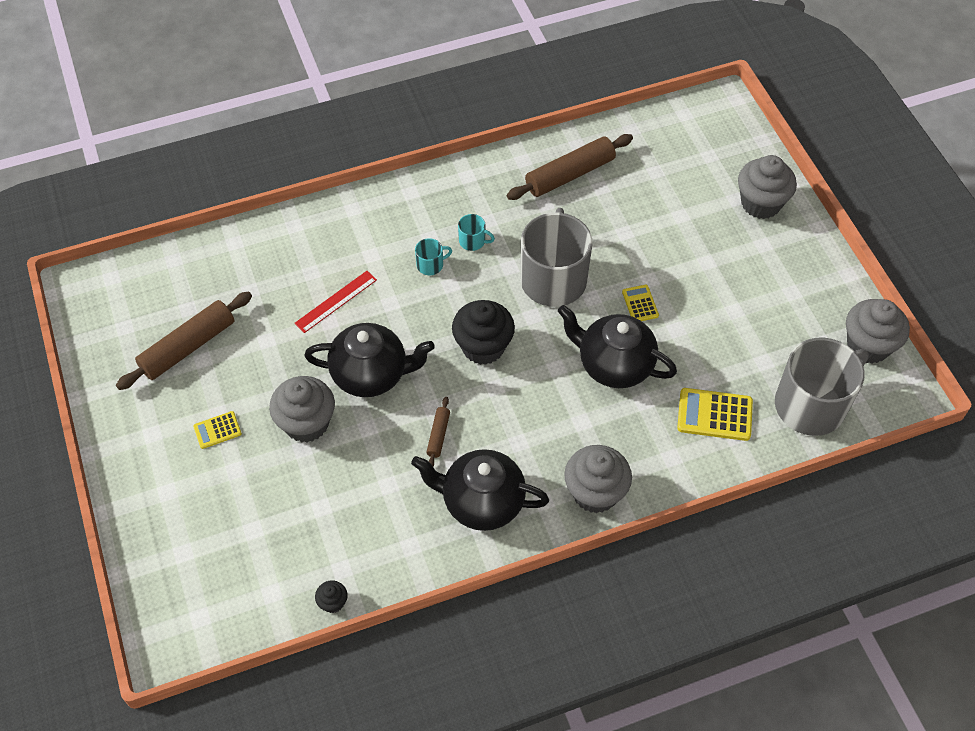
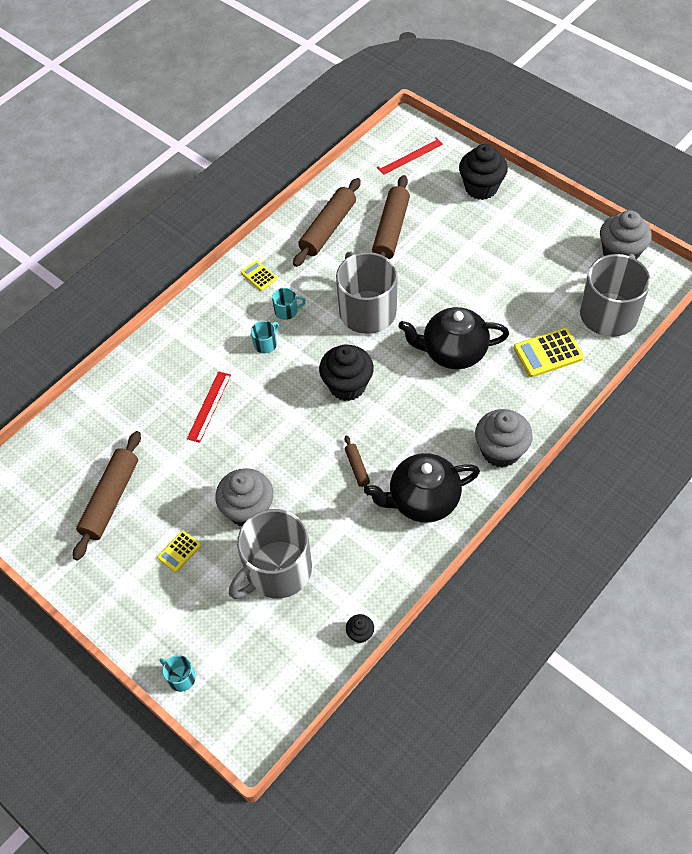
camera: 25 degrees left, 0 degrees up
black teapot [304,323,435,397] -> none
yellow calculator [622,285,659,321] -> yellow calculator moved to [241,260,277,291]
grey cupcake [738,155,797,219] -> black cupcake [459,144,508,200]
none -> turquoise mug [159,655,196,692]
none -> grey mug [229,509,312,599]
none -> brown rolling pin [372,175,410,259]
none -> red ruler [377,137,443,175]

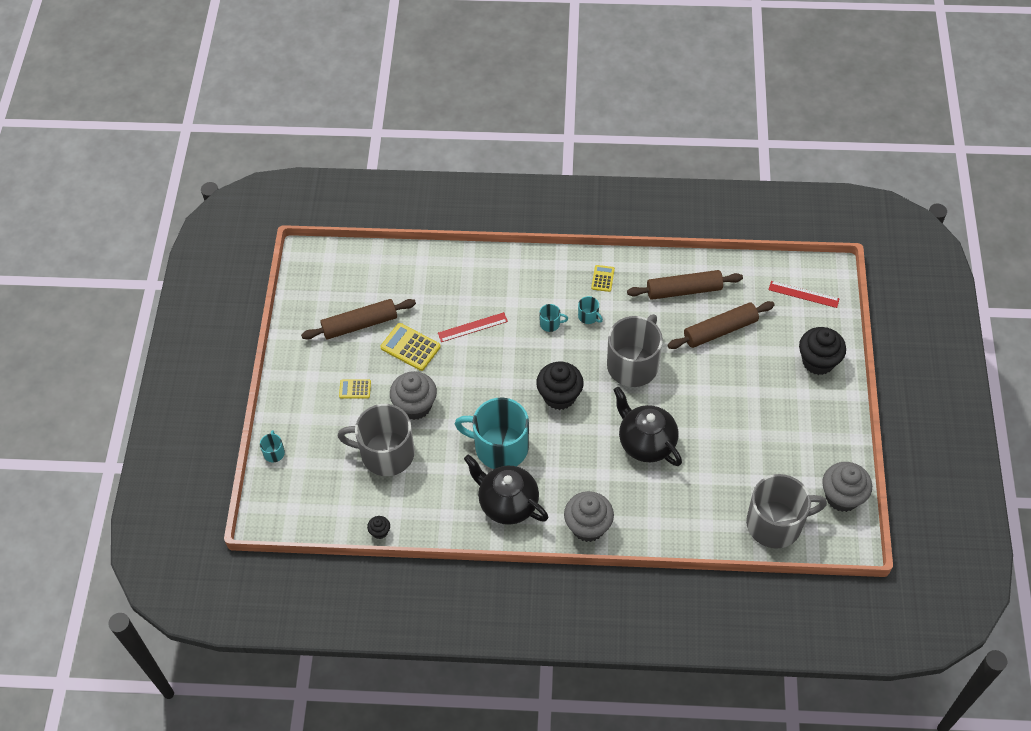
camera: 50 degrees right, 0 degrees up
brown rolling pin [345,435,370,488] -> turquoise mug [455,397,529,469]
yellow calculator [513,328,584,377] -> yellow calculator moved to [380,323,441,371]

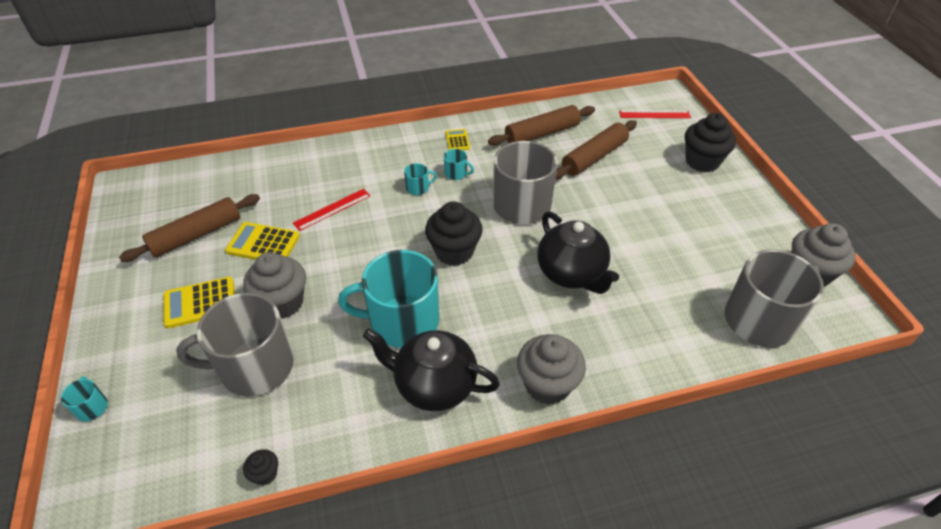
camera: 20 degrees left, 10 degrees down
yellow calculator [339,379,371,398] -> yellow calculator [164,277,235,328], size x1.71
black teapot [614,387,682,466] -> black teapot turned 150 degrees counterclockwise [538,211,619,294]

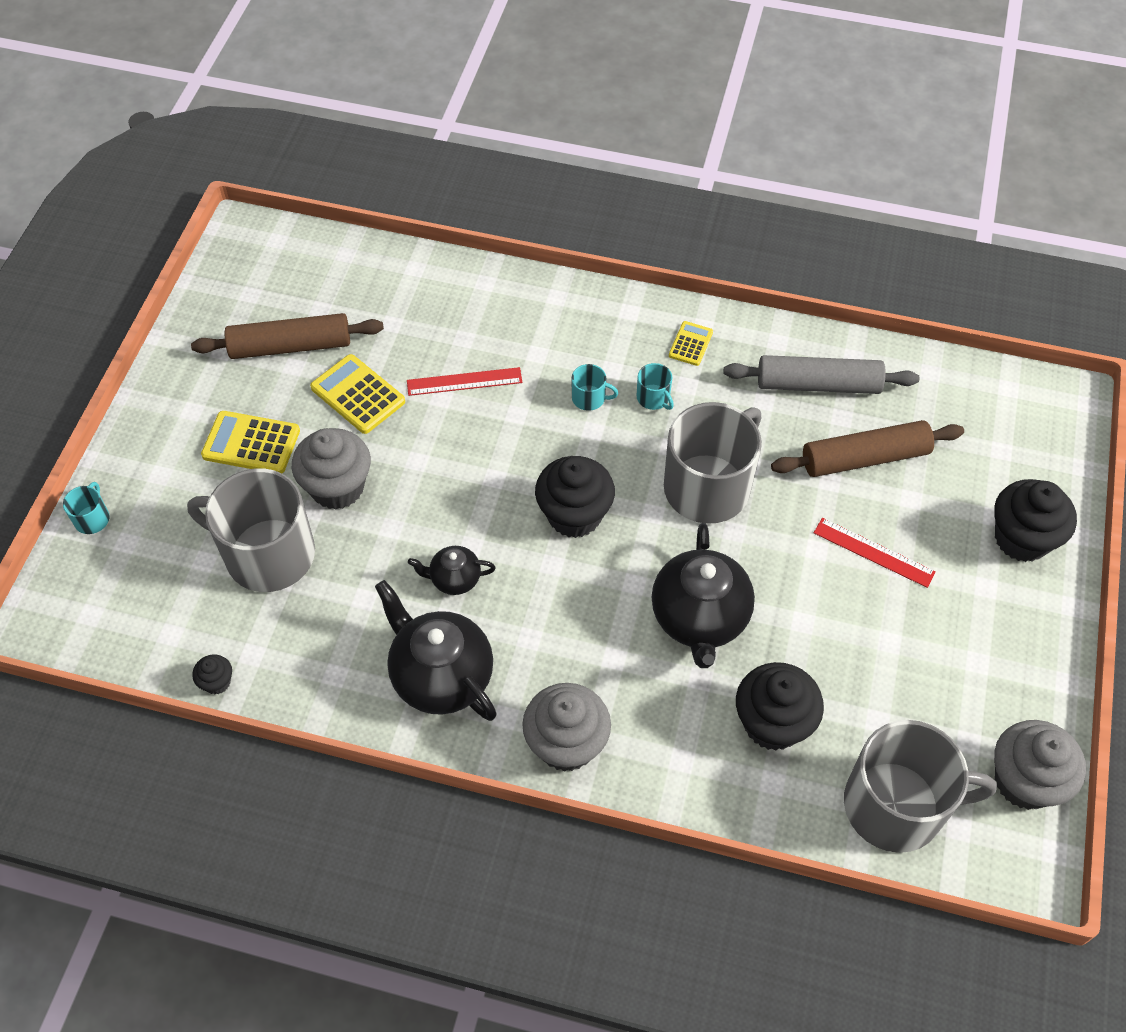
camera: 30 degrees right, 10 degrees up
turquoise mug [338,250,439,348] -> black teapot [408,546,496,595]
brown rolling pin [488,105,595,146] -> grey rolling pin [723,355,919,394]
red ruler [619,110,691,118] -> red ruler moved to [814,518,936,588]
none -> black cupcake [736,662,824,751]

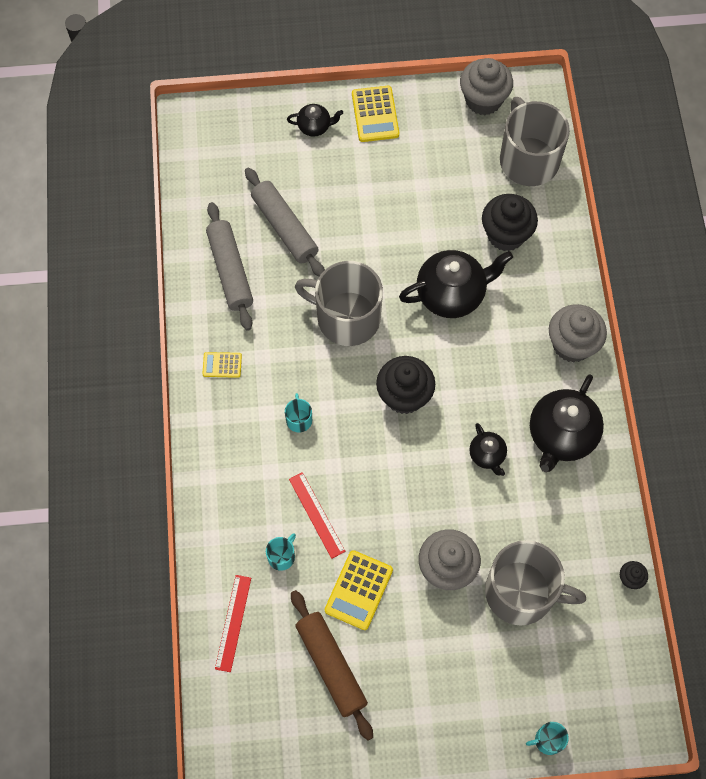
camera: 110 degrees left, 10 degrees up
grey mug [187,469,315,592] -> grey mug turned 75 degrees counterclockwise [485,540,586,626]
yellow calculator [201,411,300,473] -> yellow calculator moved to [352,86,399,142]
turquoise mug [636,363,674,410] -> turquoise mug moved to [266,534,296,571]
brown rolling pin [771,420,964,477] -> grey rolling pin [245,167,325,277]
red ruler [814,518,936,588] -> red ruler moved to [215,575,251,672]
black cupcake [994,479,1077,562] -> black teapot [287,104,343,137]

